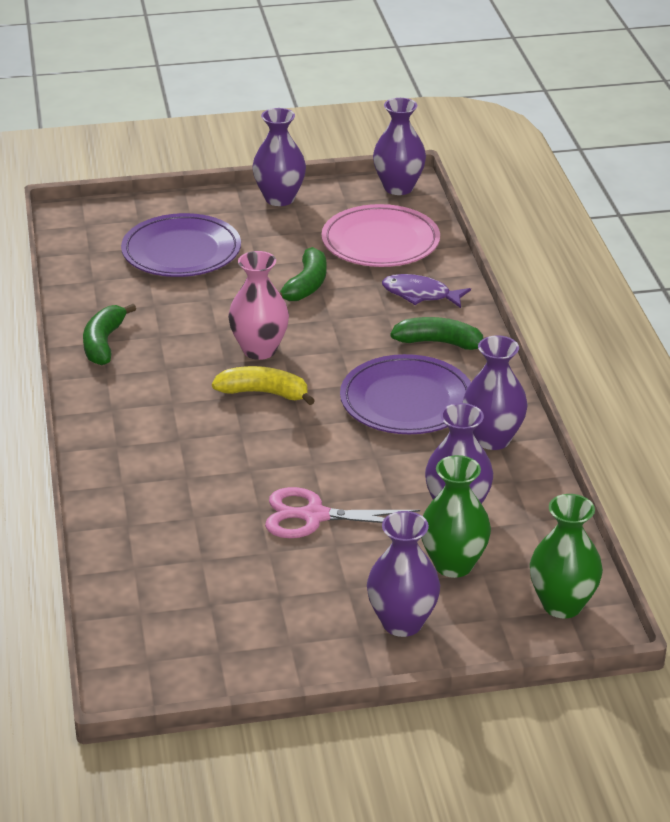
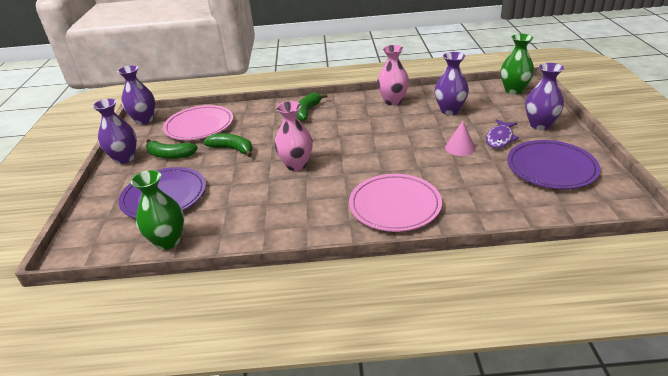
camera: 80 degrees left, 0 degrees up
green banana [83,304,136,365] -> green banana moved to [146,139,198,159]
yellow banana [212,366,315,405] -> none
pink scissors [265,487,420,538] -> pink cone [445,121,476,156]
purple plate [340,354,471,434] -> purple plate moved to [507,140,601,189]
purple fish [382,274,471,308] -> purple fish moved to [486,119,519,148]
green vase [422,455,491,578] -> green vase moved to [130,170,184,250]
purple vase [463,335,528,450] -> pink vase [377,45,409,105]
none -> pink plate [349,174,442,232]

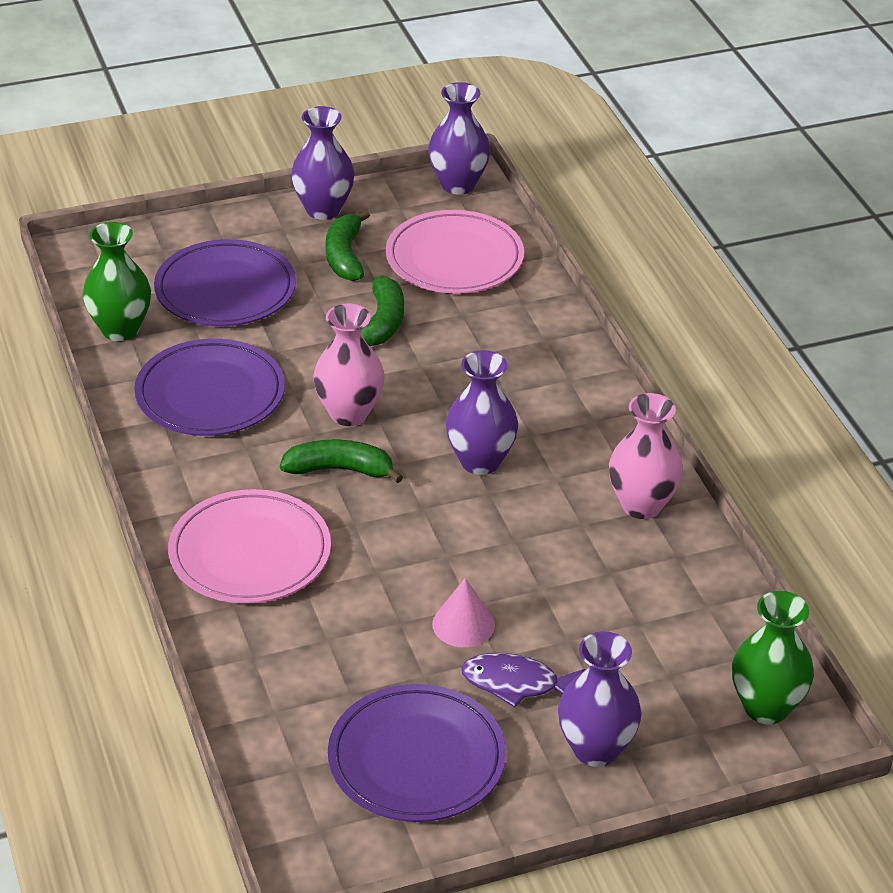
camera: 70 degrees right, 5 degrees up
green banana [297,93,327,121] -> green banana moved to [280,440,403,483]
purple vase [434,52,469,115] -> purple vase moved to [446,350,518,475]
none -> purple plate [134,338,285,436]

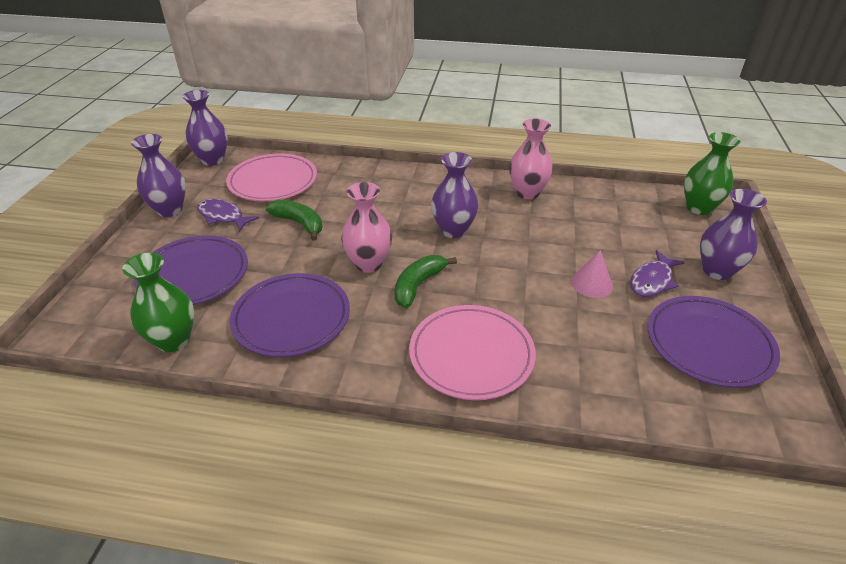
camera: 60 degrees left, 0 degrees up
green banana [325,210,370,281] -> purple fish [197,199,259,232]

